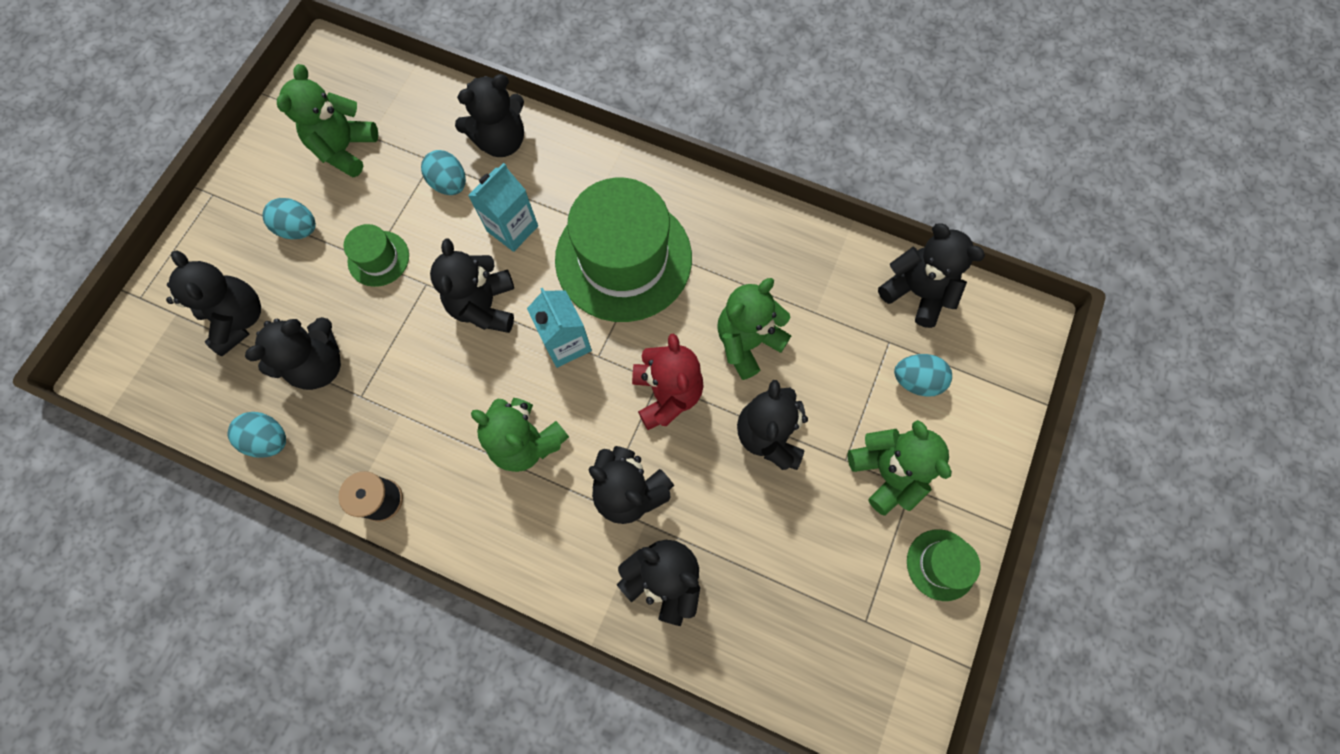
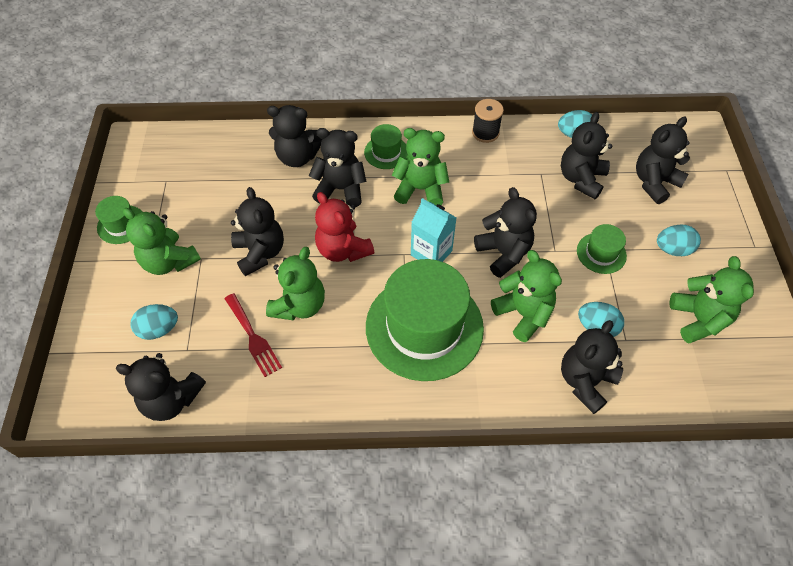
camera: 155 degrees right, 15 degrees down
black teddy bear [166,250,261,356] -> black teddy bear turned 105 degrees clockwise [636,117,690,204]
turquoise carton [468,163,538,252] -> green teddy bear [491,250,562,342]
none -> red fork [224,293,282,377]
none -> green hat [364,124,408,169]

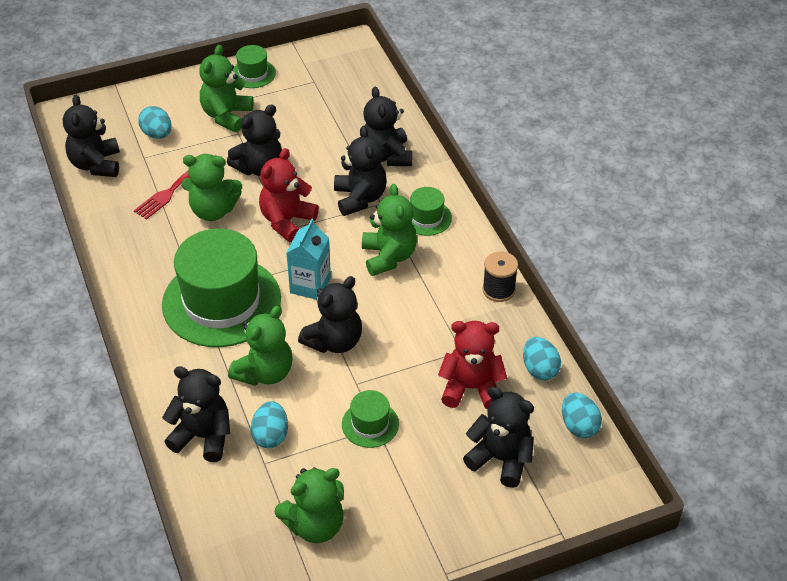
camera: 70 degrees right, 10 degrees down
black teddy bear [561,112,612,199] -> red teddy bear [438,321,507,409]
turquoise egg [657,225,701,256] -> turquoise egg moved to [562,393,602,438]

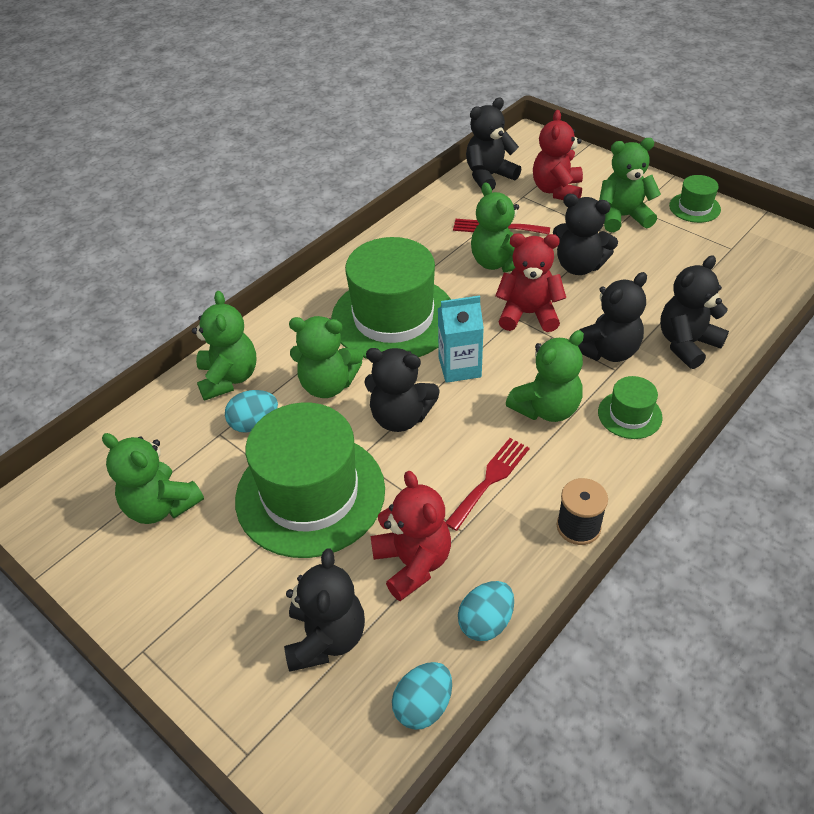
camera: 65 degrees right, 0 degrees up
turquoise egg [138,106,172,139] -> red teddy bear [533,110,583,200]
black teddy bear [162,366,230,462] -> green teddy bear [192,291,257,401]
green hat [342,390,399,448] -> green hat [235,402,385,558], size x2.24
none -> red fork [446,438,530,531]

